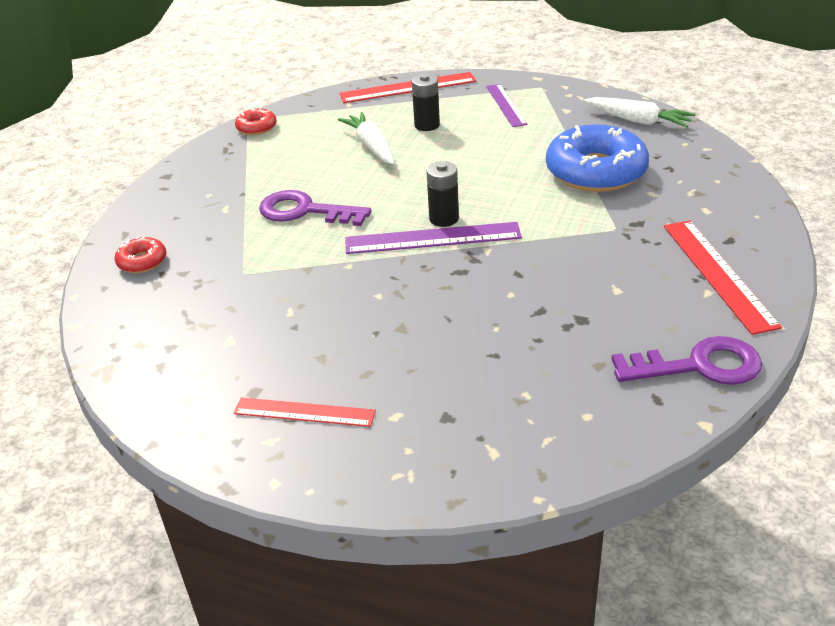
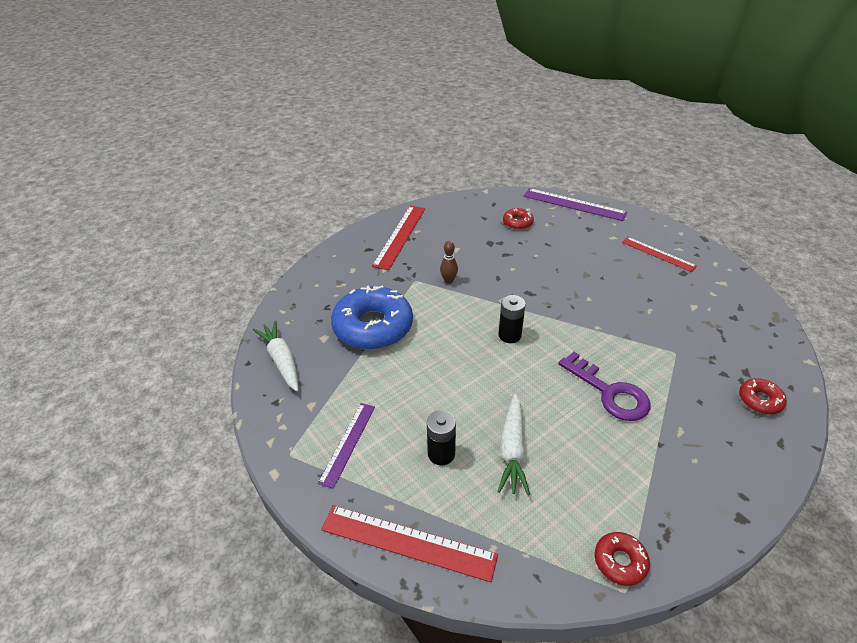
camera: 150 degrees left, 5 degrees up
purple ruler [345,222,522,254] -> purple ruler moved to [523,188,628,221]
purple key [611,336,762,385] -> none
none -> brown bowling pin [440,241,458,284]
none -> red donut [503,208,534,230]

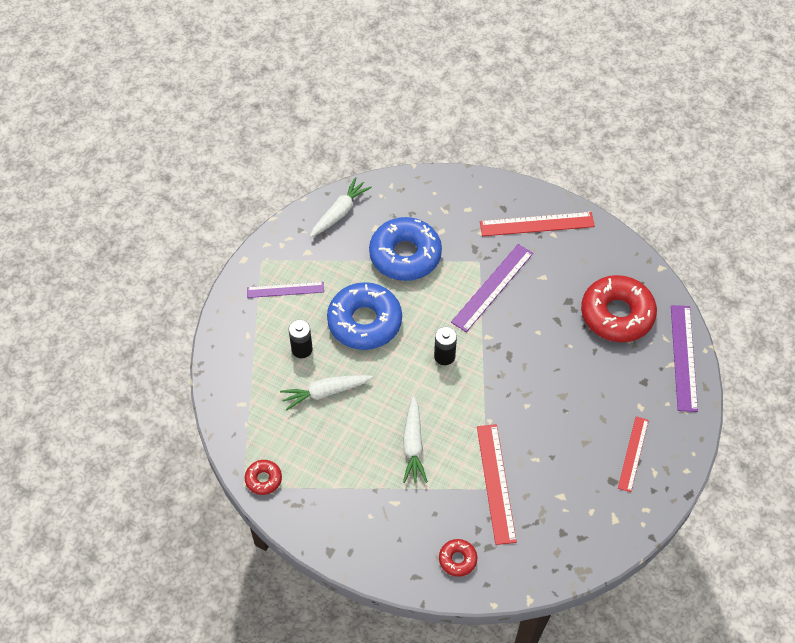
camera: 65 degrees right, 15 degrees up
red ruler [321,505,498,582] -> red ruler moved to [477,424,517,545]
brown bowling pin [440,241,458,284] -> purple ruler [451,244,533,332]
red donut [503,208,534,230] -> red donut [581,275,657,342], size x2.17
purple key [558,352,650,421] -> white carrot [403,396,428,483]
none -> blue donut [327,282,402,350]

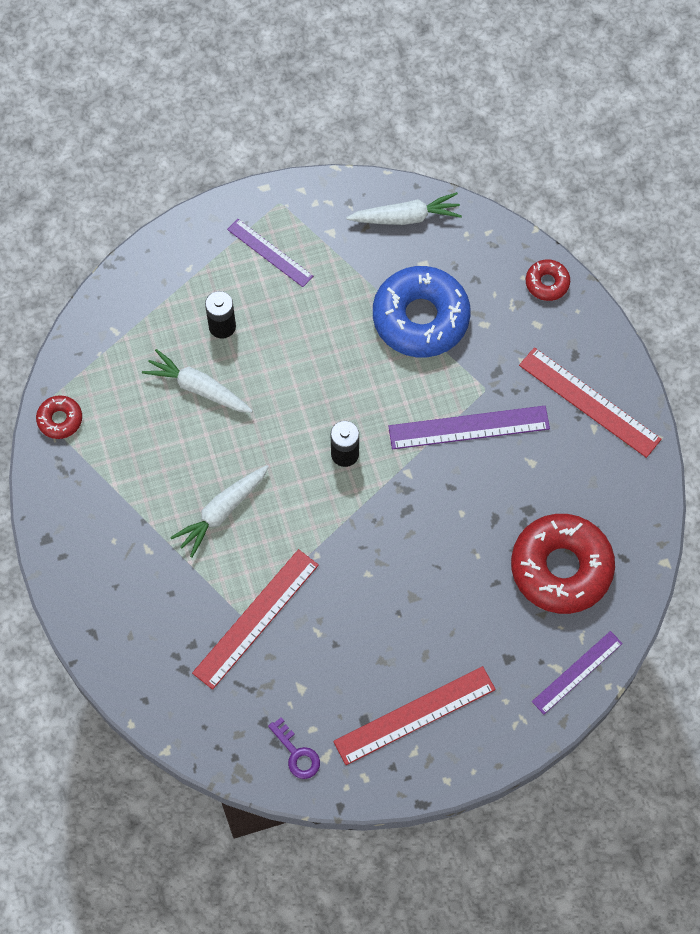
camera: 45 degrees right, 10 degrees up
blue donut [327,282,402,350] -> none
red donut [439,539,477,577] -> red donut moved to [526,259,570,301]
red ruler [618,417,649,492] -> red ruler [333,666,496,765], size x1.53
purple ruler [671,305,698,412] -> purple ruler [532,631,623,714], size x0.65
none -> purple key [268,717,320,779]

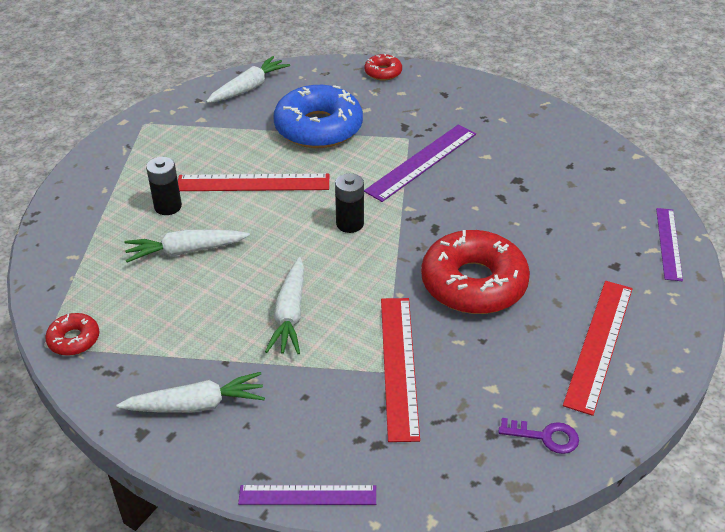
camera: 40 degrees left, 25 degrees down
purple ruler [227,219,313,287] -> purple ruler moved to [238,485,376,505]
red donut [511,514,615,614] -> red donut moved to [421,230,530,314]
red ruler [519,347,662,458] -> red ruler moved to [178,174,329,191]
none -> white carrot [116,372,265,413]

